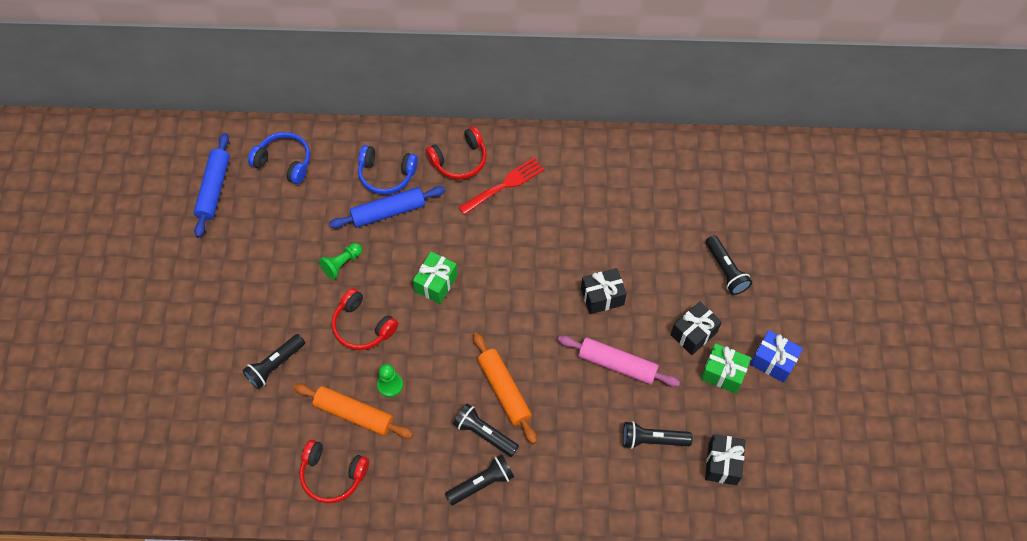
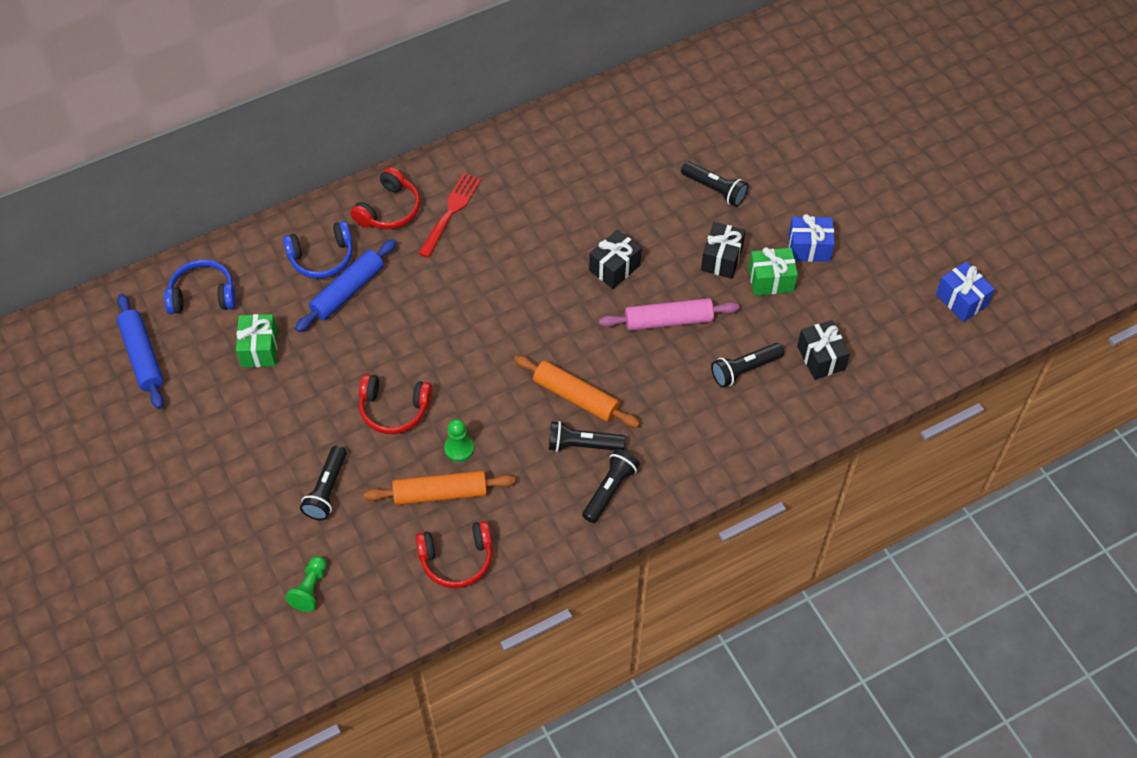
camera: 30 degrees left, 5 degrees down
green pawn [319,243,362,280] -> green pawn moved to [285,556,327,612]
green gift [413,252,458,304] -> green gift moved to [236,314,278,367]
none -> blue gift [936,261,995,322]

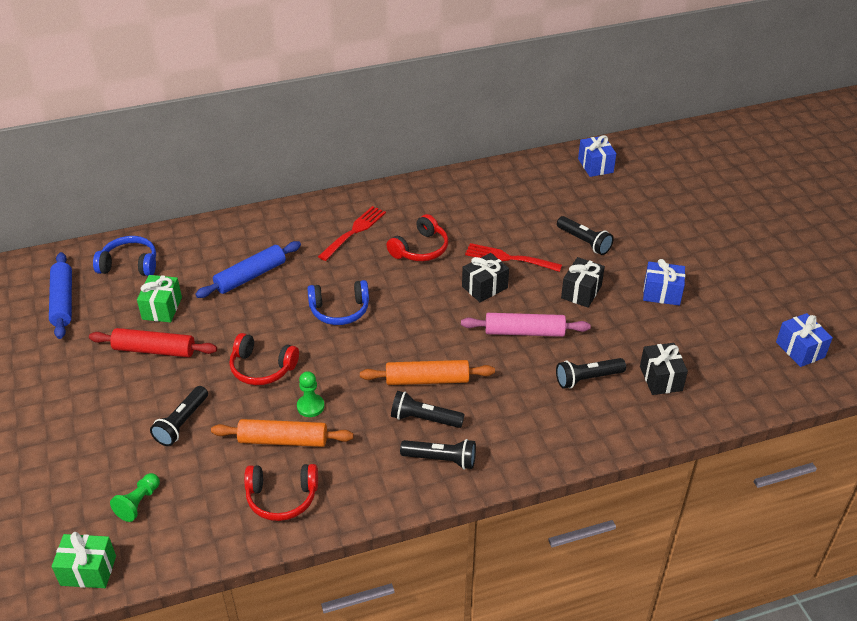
camera: 10 degrees right, 15 degrees down
blue headphones [283,221,353,279] -> blue headphones moved to [307,280,369,325]
red headphones [350,167,420,229] -> red headphones moved to [386,214,448,261]
orange rolling pin [514,355,640,428] -> orange rolling pin turned 45 degrees counterclockwise [360,360,495,385]
black flashlight [582,449,640,523] -> black flashlight turned 60 degrees clockwise [400,439,476,470]
green gift [748,247,798,296] -> green gift moved to [52,532,116,588]
none -> red rolling pin [89,328,217,358]
none -> red fork [465,243,562,272]
none -> blue gift [578,135,616,177]

